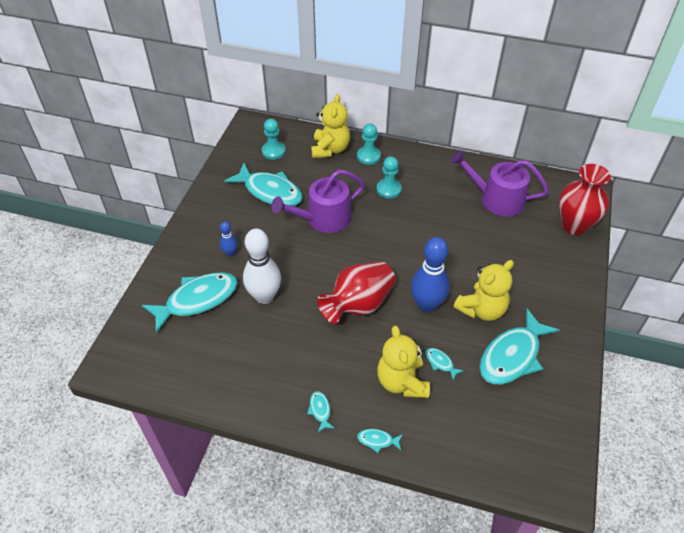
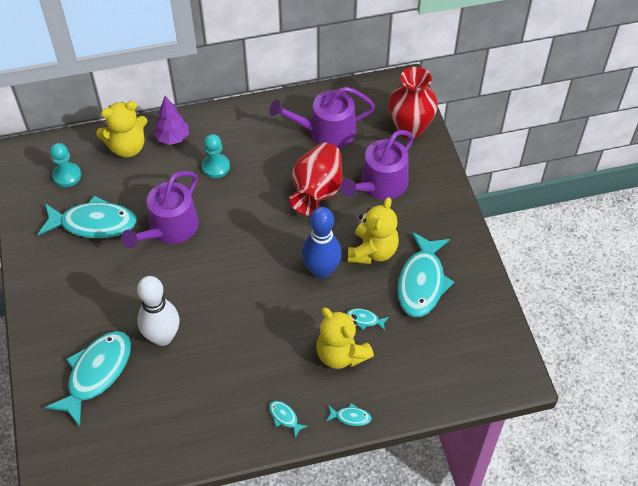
camera: 30 degrees left, 5 degrees up
blue bowling pin [220,221,237,257] -> none
yellow teddy bear [311,94,350,158] -> yellow teddy bear turned 90 degrees clockwise [96,101,147,157]
red vase [317,261,396,324] -> red vase moved to [289,142,343,216]
turquoise pawn [357,124,381,165] -> purple tree [154,96,189,145]
turquoise fish [357,429,403,453] -> turquoise fish turned 150 degrees counterclockwise [326,403,372,426]
none -> purple watering can [340,130,414,200]

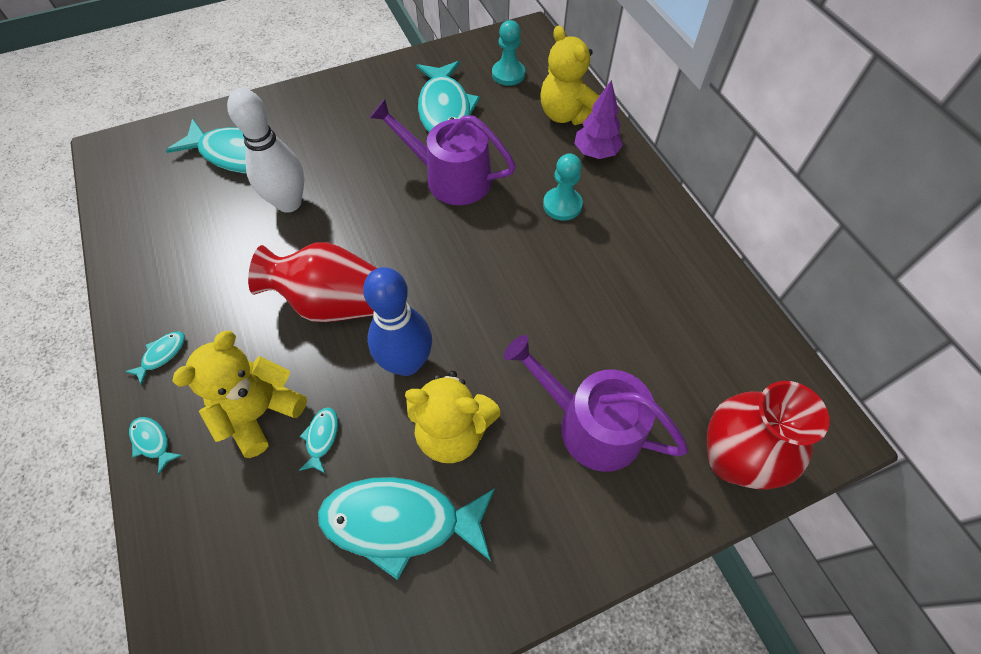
camera: 80 degrees right, 5 degrees up
purple watering can [270,87,375,148] -> none
red vase [289,142,343,216] -> red vase moved to [248,242,377,322]
turquoise fish [326,403,372,426] -> turquoise fish turned 135 degrees clockwise [129,417,183,475]

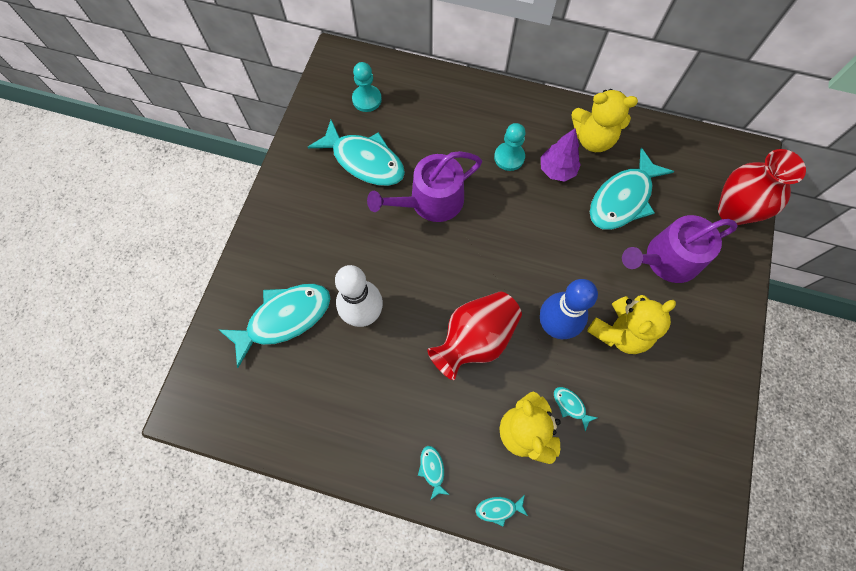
camera: 50 degrees left, 10 degrees up
turquoise fish [318,477,495,580] -> turquoise fish moved to [590,148,674,230]
yellow teddy bear [540,26,599,125] -> yellow teddy bear moved to [571,89,638,152]
purple tree [574,80,623,159] -> purple tree moved to [541,128,581,182]

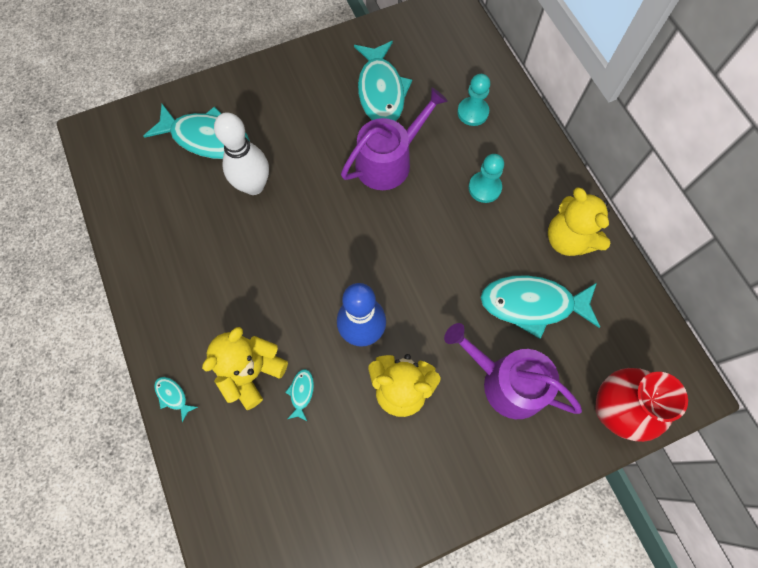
camera: 50 degrees right, 0 degrees up
turquoise pawn [352,62,382,112] -> turquoise pawn moved to [457,74,490,126]
purple watering can [367,151,482,222] -> purple watering can turned 120 degrees clockwise [341,88,448,190]
turquoise fish [418,446,450,500] -> none
red vase [427,291,522,380] -> none
purple tree [541,128,581,182] -> none

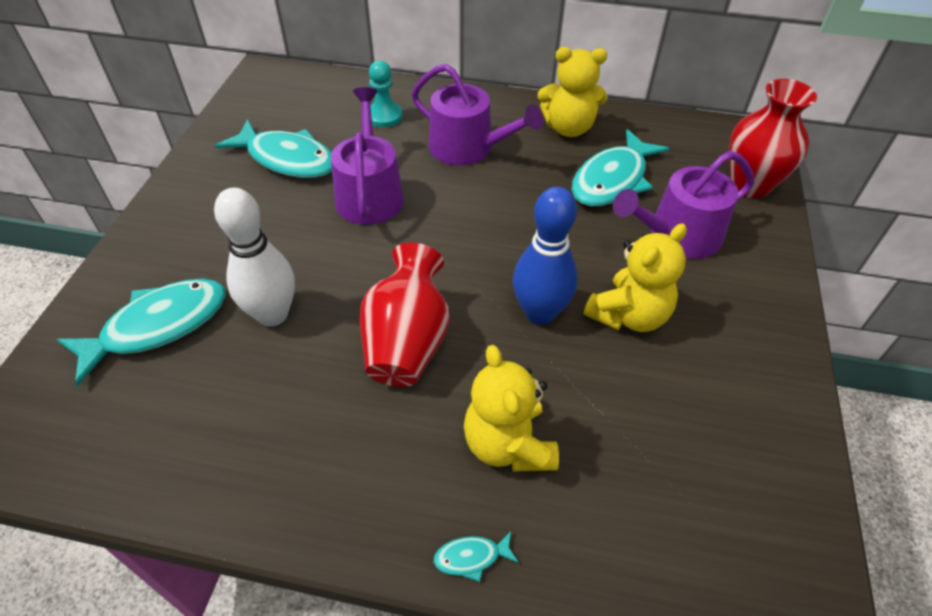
camera: 55 degrees left, 20 degrees down
turquoise fish [285,369,314,422] -> none
turquoise pawn [468,154,504,203] -> purple watering can [411,64,543,166]
none -> red vase [360,243,450,387]

